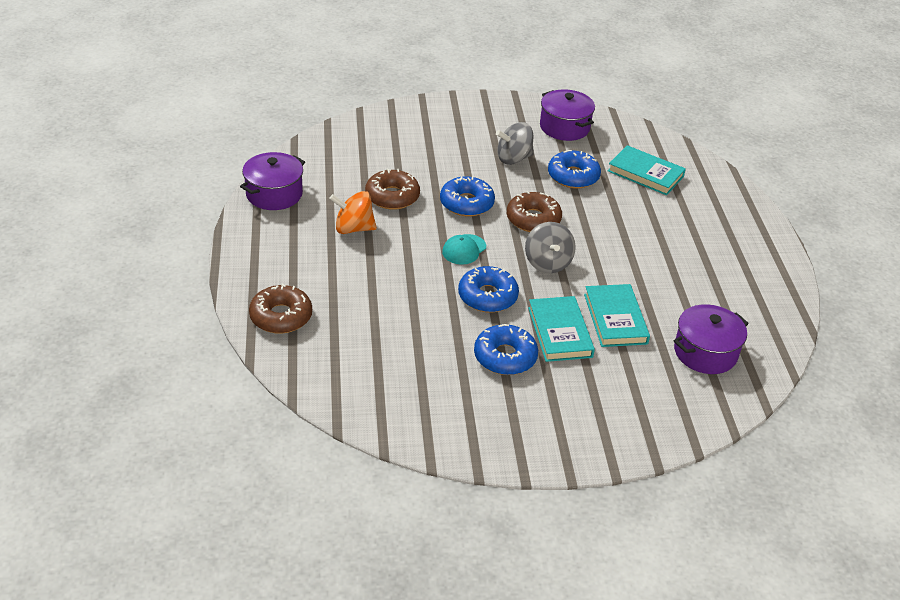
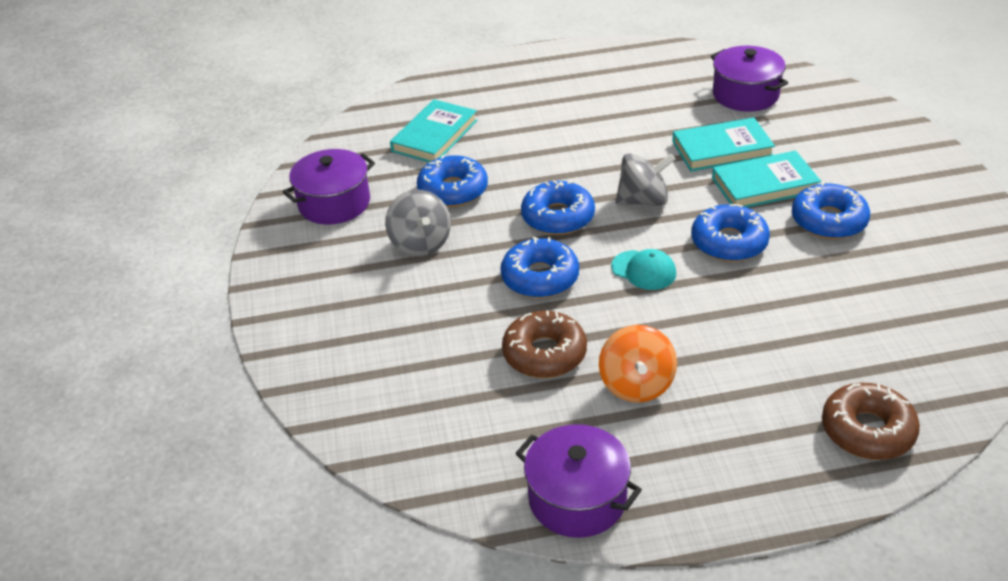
camera: 90 degrees left, 0 degrees up
brown donut [507,191,562,232] -> blue donut [521,180,595,235]

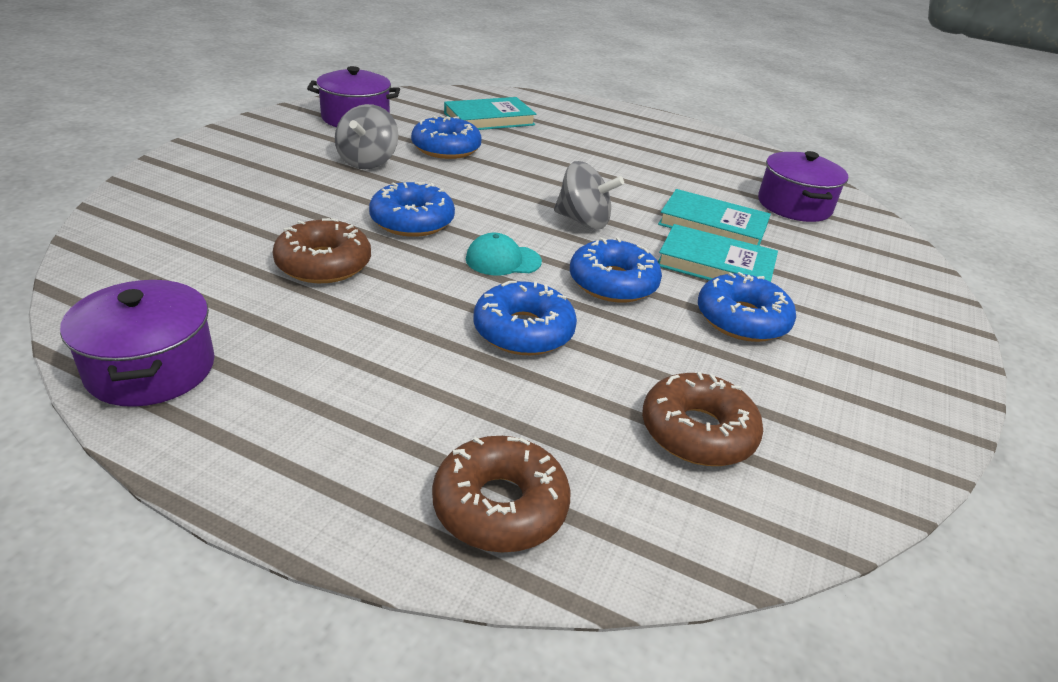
camera: 30 degrees right, 5 degrees down
blue donut [521,180,595,235] -> blue donut moved to [473,281,577,355]
orange spinning top [599,325,677,403] -> none
turquoise cap [611,249,676,290] -> turquoise cap turned 105 degrees clockwise [466,233,542,276]
none -> brown donut [642,372,763,466]

